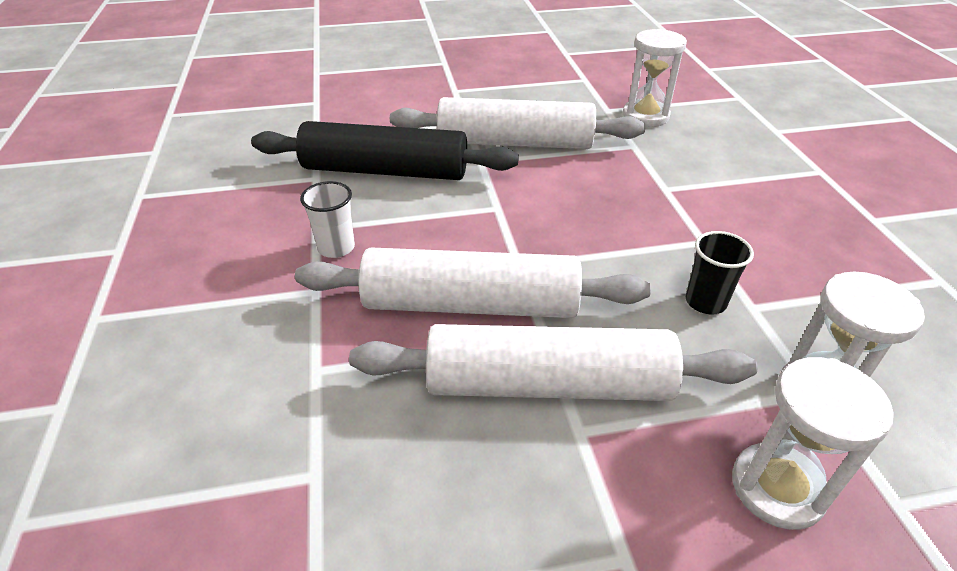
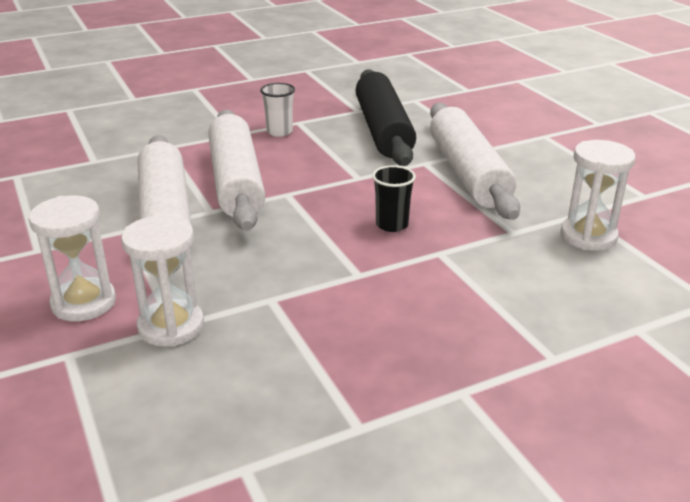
camera: 75 degrees right, 10 degrees down
black cup [686,231,754,315] -> black cup moved to [372,165,416,232]

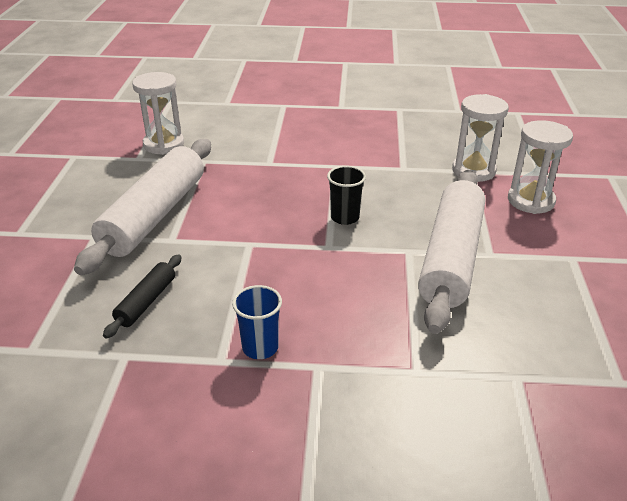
camera: 150 degrees left, 5 degrees up
white rolling pin [208,109,265,231] -> none
white cup [260,83,295,137] -> blue cup [232,285,282,359]
black rolling pin [356,69,416,166] -> black rolling pin [103,254,182,339], size x0.46
black cup [372,165,416,232] -> black cup moved to [327,166,366,225]

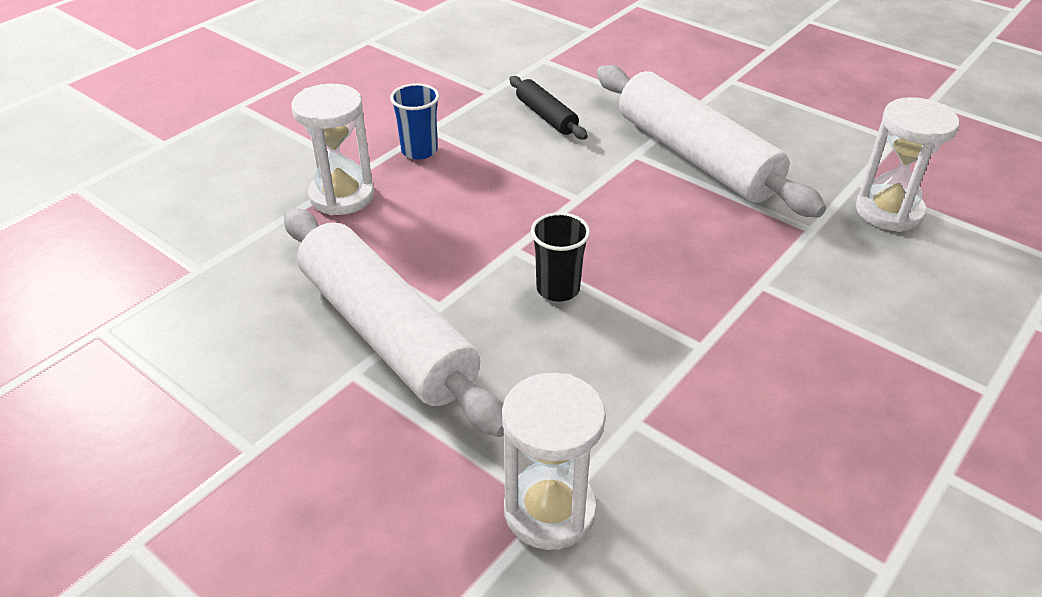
camera: 125 degrees right, 5 degrees up
white hourglass [508,120,573,214] -> white hourglass moved to [291,84,374,215]

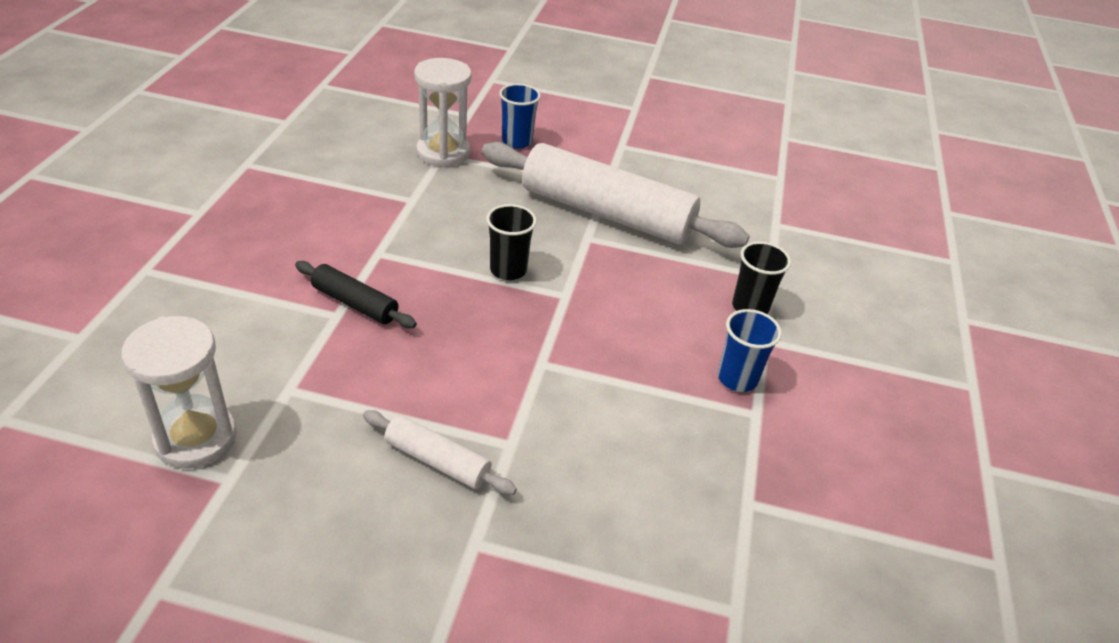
camera: 150 degrees right, 0 degrees up
white hourglass [291,84,374,215] -> black cup [732,242,791,314]
black rolling pin [509,76,588,140] -> black rolling pin moved to [295,261,417,328]
white rolling pin [597,65,826,218] -> white rolling pin [363,410,517,495], size x0.46
none -> blue cup [499,83,541,149]

